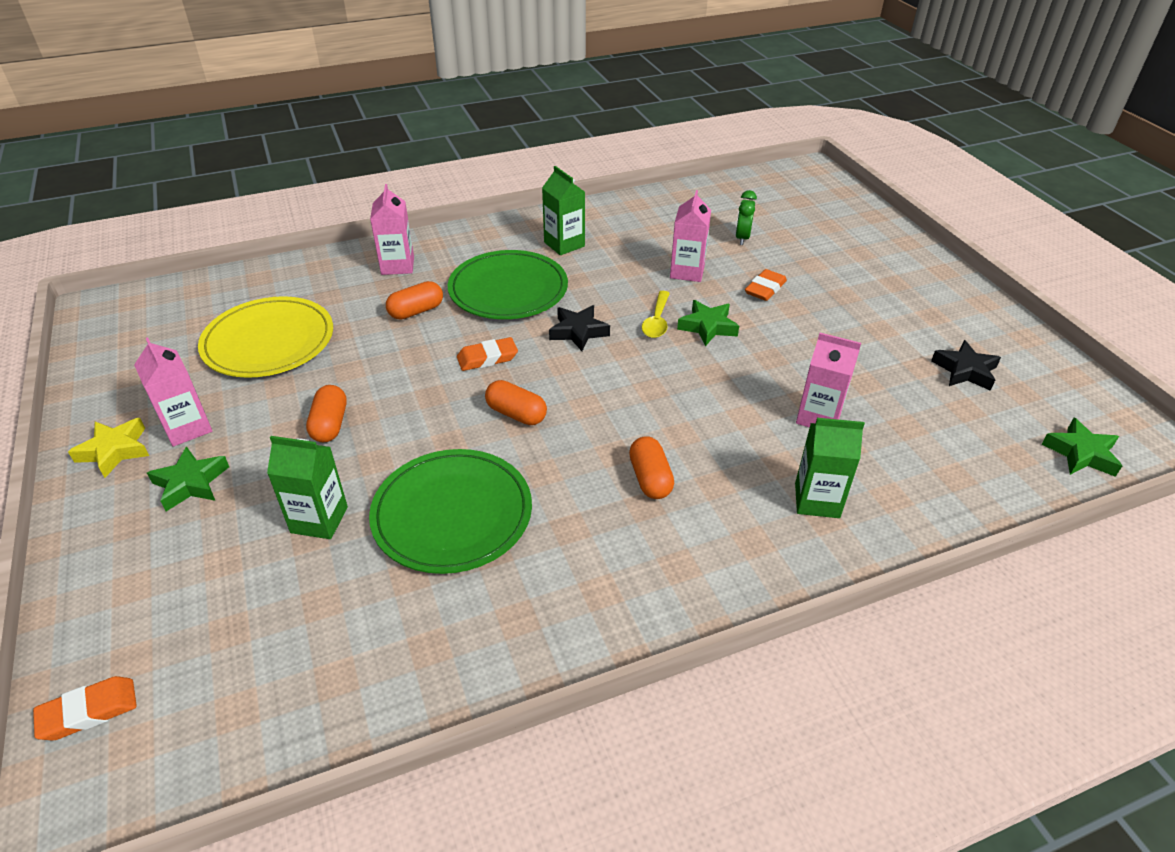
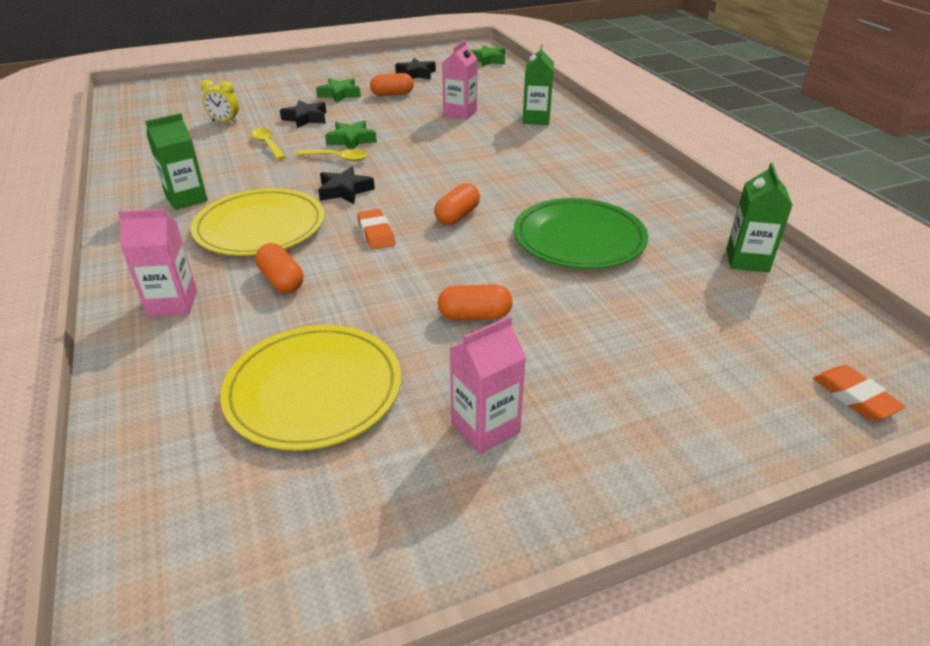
camera: 90 degrees left, 5 degrees down
yellow star [68,418,149,478] -> none
green star [147,446,229,511] -> green star moved to [316,78,361,103]
green carton [267,436,348,539] -> green carton moved to [726,163,792,272]
green plate [448,250,568,319] -> yellow plate [191,188,324,256]
orange capsule [629,436,674,499] -> orange capsule moved to [370,73,414,96]
pink carton [670,190,711,282] -> yellow spoon [251,128,286,160]
green clock [735,190,757,245] -> yellow clock [201,80,239,123]
orange eraser [745,269,787,301] -> black star [280,100,326,128]

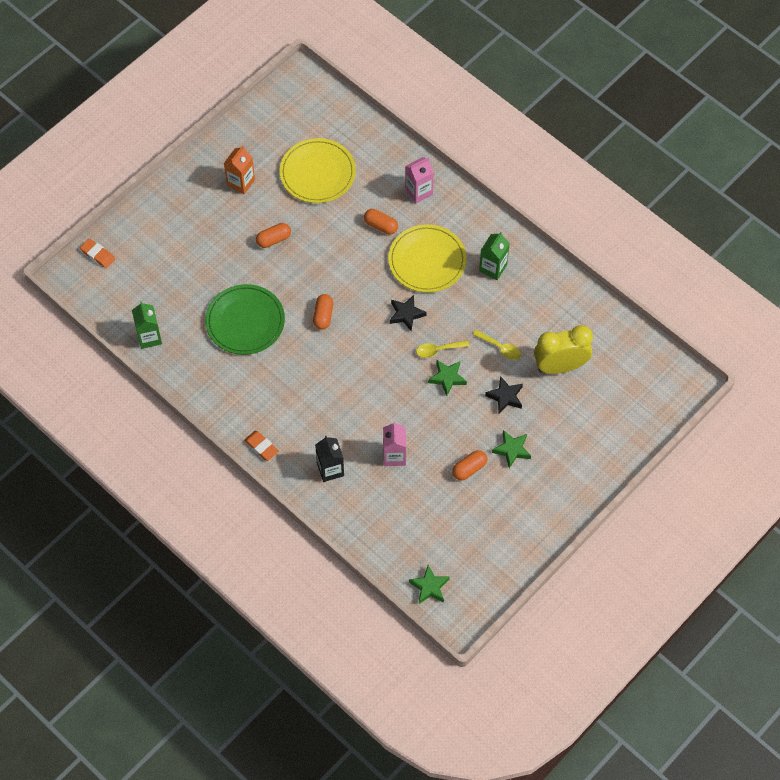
camera: 155 degrees right, 25 degrees up
yellow clock [201,80,239,123] -> yellow clock [534,325,593,374], size x2.04
orange eraser [357,209,395,249] -> orange eraser moved to [244,431,279,461]
black star [395,58,436,79] -> none
pink carton [450,316,526,454] -> orange carton [224,145,255,194]
green carton [522,45,554,125] -> black carton [315,436,344,482]

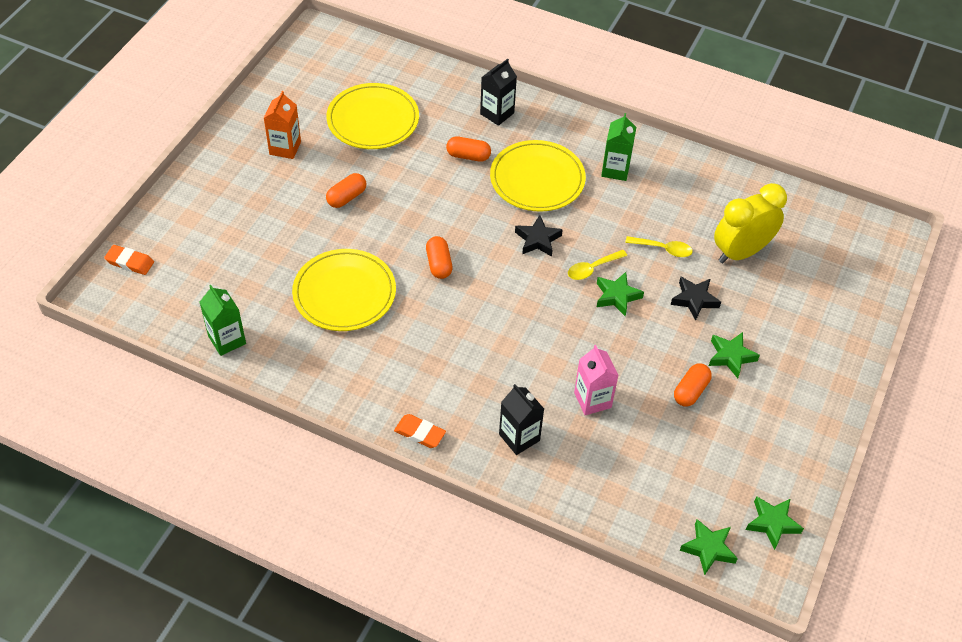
camera: 20 degrees left, 10 degrees down
green plate [205,284,285,355] -> yellow plate [292,249,396,331]
pink carton [405,157,434,203] -> black carton [480,59,517,126]
none -> green star [746,496,804,550]

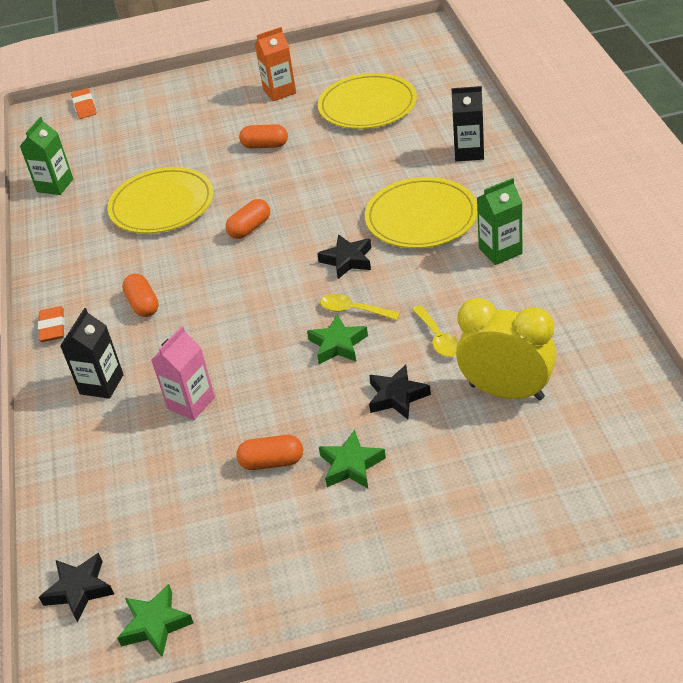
camera: 60 degrees right, 10 degrees down
orange capsule [446,136,491,162] -> orange capsule moved to [122,274,159,317]
green star [680,519,738,575] -> black star [39,553,114,622]

